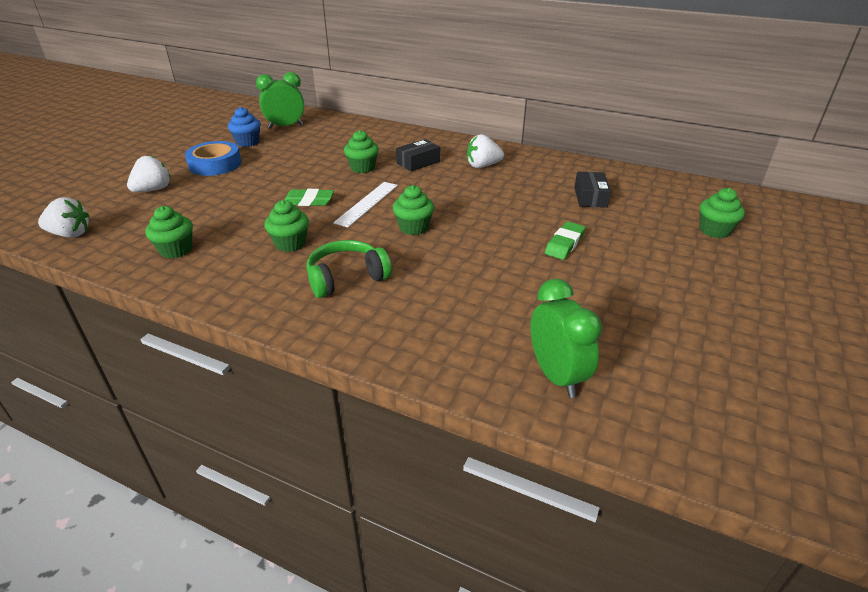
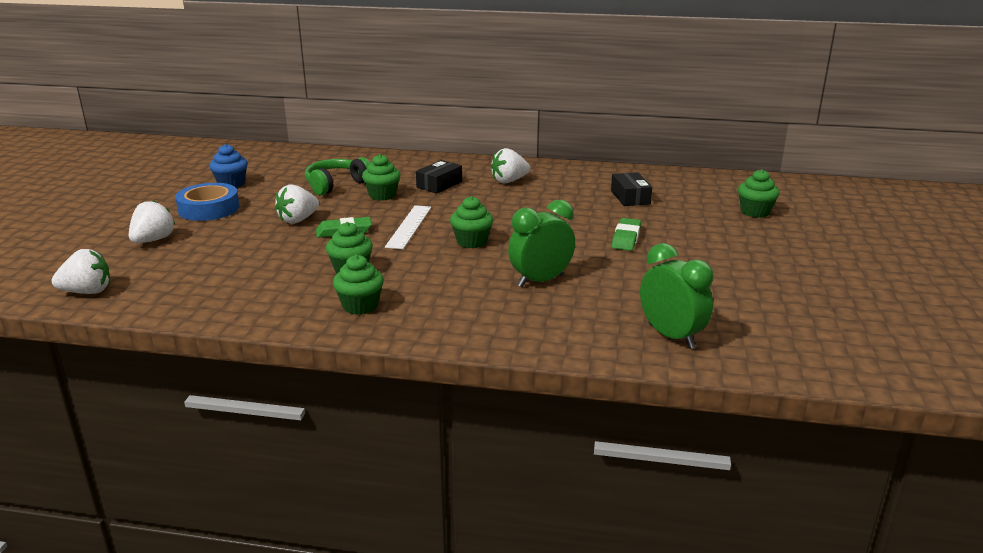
camera: 15 degrees left, 10 degrees down
green cupcake [145,206,193,258] -> green cupcake moved to [333,255,384,315]
green clock [256,72,304,128] -> green clock moved to [508,199,575,287]
green headphones [306,240,392,298] -> green headphones moved to [305,157,370,195]
none -> white strawberry [275,185,319,224]

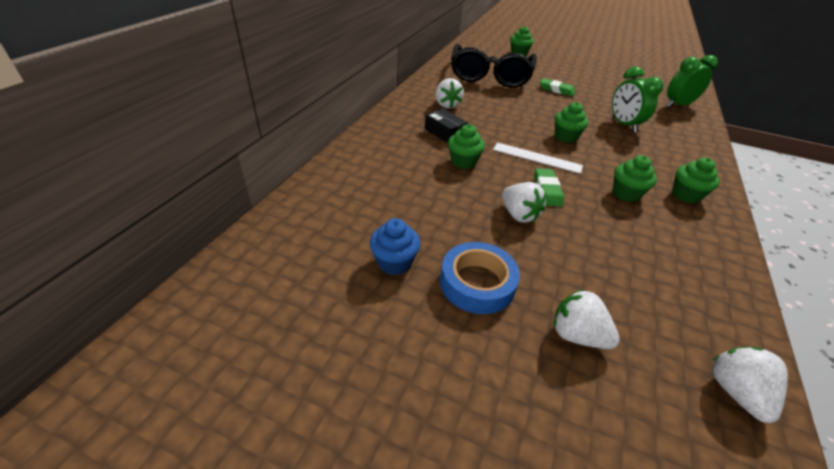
camera: 80 degrees left, 15 degrees up
green headphones [305,157,370,195] -> none
black box [611,172,652,206] -> black glasses [451,44,537,88]

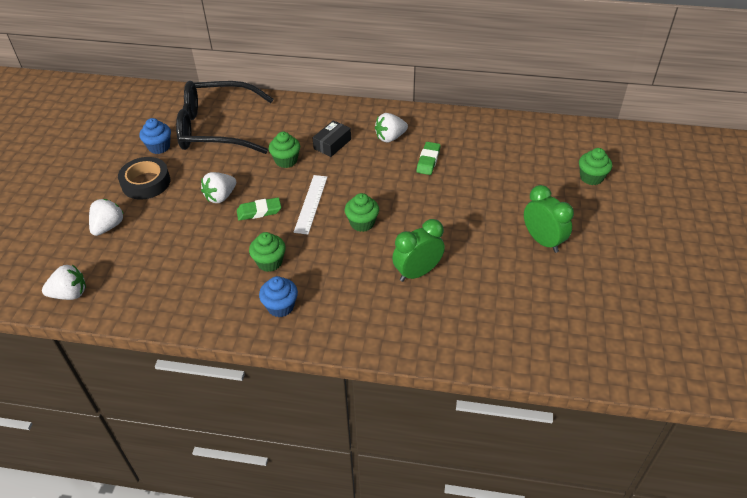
camera: 80 degrees right, 5 degrees up
blue tape [440,242,520,314] -> black tape [118,157,170,199]
black glasses [451,44,537,88] -> black glasses moved to [176,81,274,154]
green eraser [540,78,575,96] -> green eraser moved to [416,142,441,175]
green clock [666,55,718,107] -> green clock moved to [524,185,574,253]
green cupcake [672,157,720,203] -> blue cupcake [259,276,298,317]

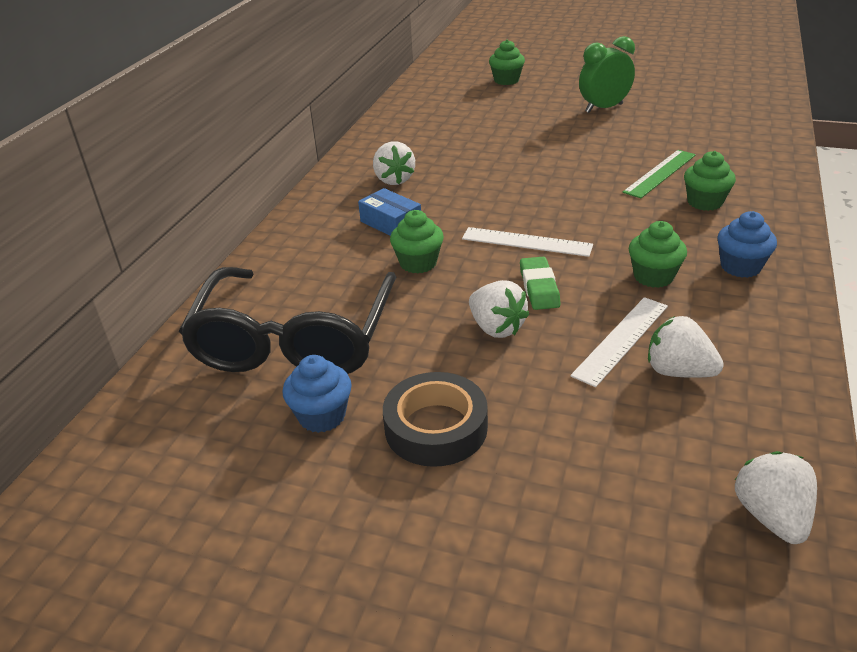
camera: 80 degrees left, 10 degrees down
white strawberry [89,199,124,236] -> white strawberry moved to [648,316,724,378]
black box [312,120,351,157] -> blue box [358,188,421,236]
green cupcake [345,193,379,232] -> green cupcake moved to [684,151,736,211]
green clock [392,219,445,282] -> green ruler [623,150,696,198]
green eraser [416,142,441,175] -> none
none -> white ruler [571,297,668,387]

